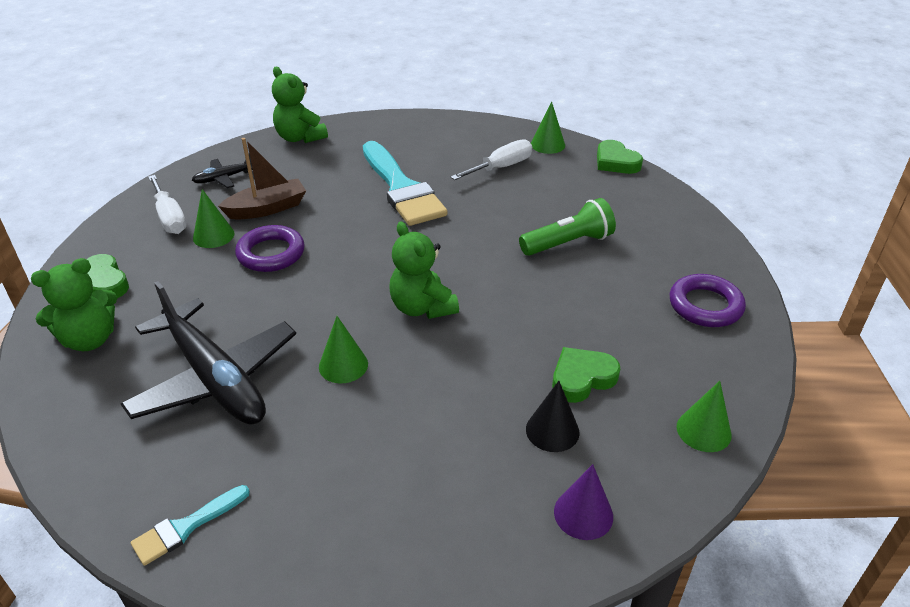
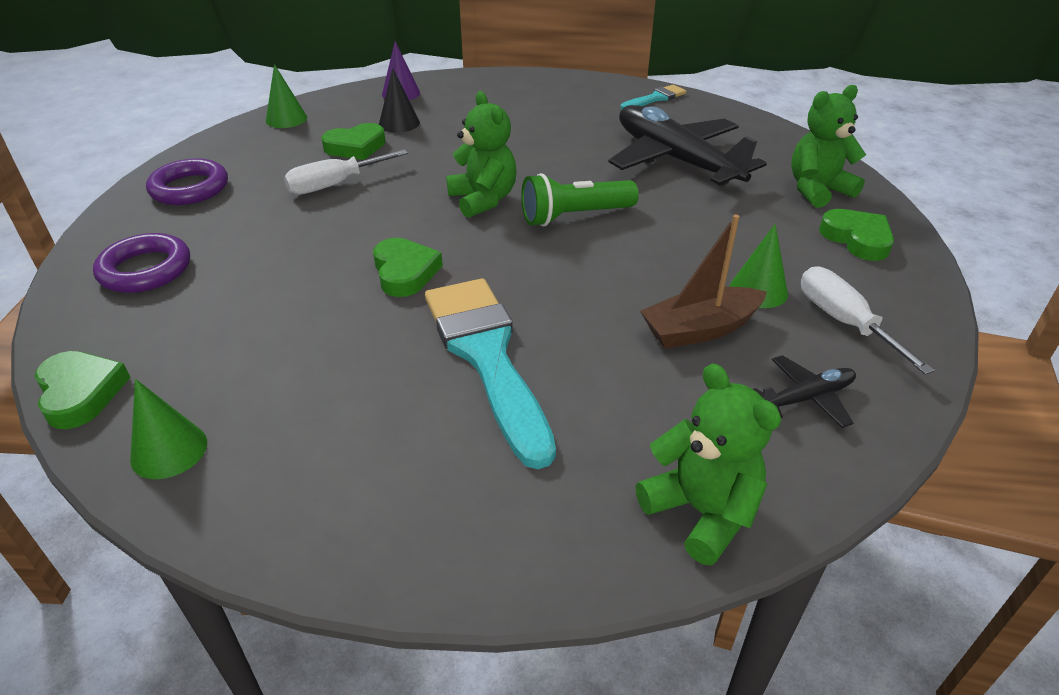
camera: 175 degrees left, 0 degrees up
purple ring [235,225,305,272] -> purple ring moved to [93,233,190,293]
green cone [319,316,368,383] -> none
white screwdriver [451,139,532,180] -> white screwdriver moved to [284,150,408,195]
green flashlight [519,198,616,256] -> green flashlight moved to [521,173,639,226]
none -> green heart [373,238,443,297]

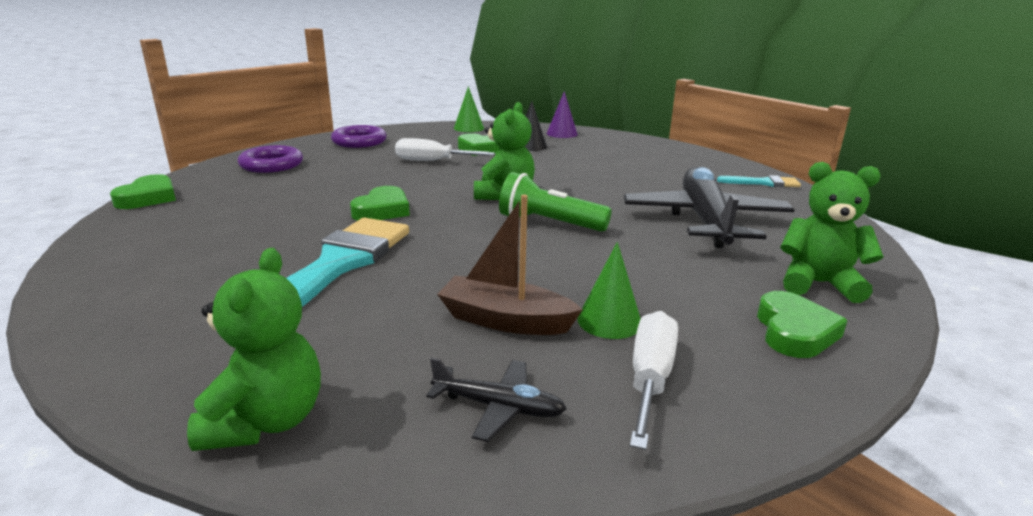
camera: 40 degrees right, 15 degrees down
green cone [130,379,207,479] -> none

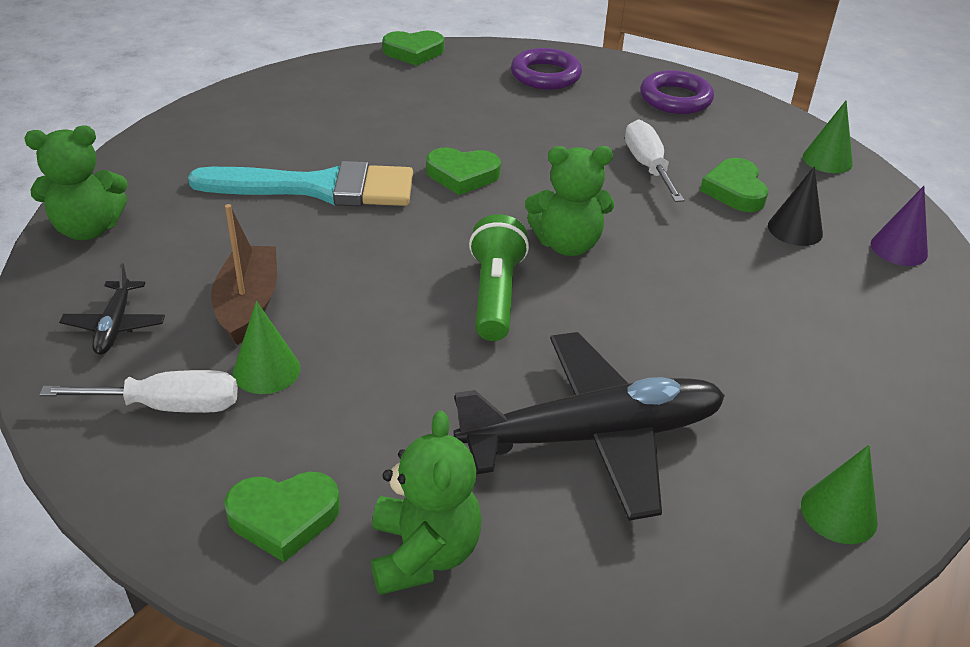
camera: 70 degrees right, 15 degrees up
turquoise brush [717,175,801,187] -> green cone [801,445,878,544]

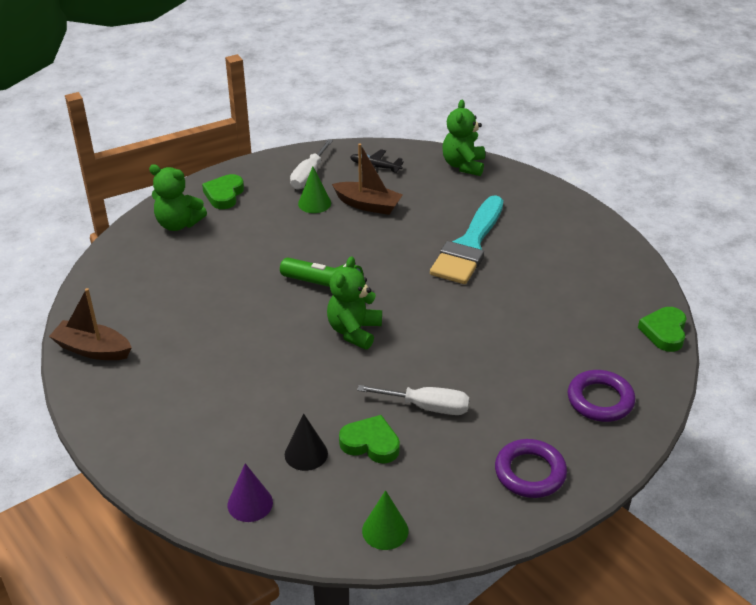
camera: 115 degrees right, 0 degrees up
green heart [426,148,501,195] -> none
black plane [454,332,725,521] -> none
green cone [801,445,878,544] -> brown boat [49,288,132,360]

